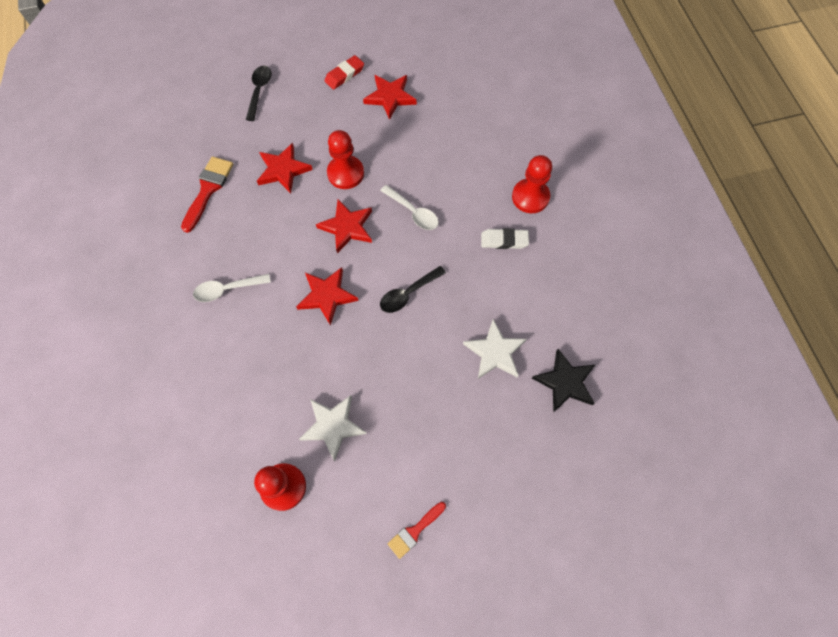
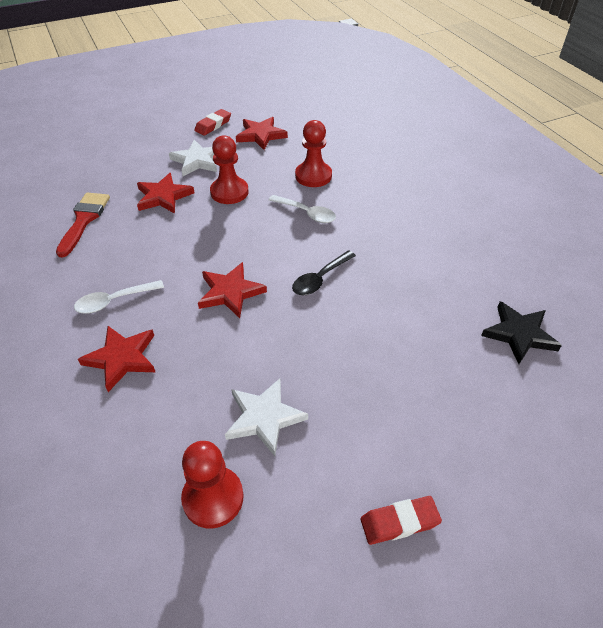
camera: 10 degrees left, 20 degrees down
black spoon [246,66,272,121] -> none
red star [316,199,372,253] -> red star moved to [78,326,155,392]
red brush [388,502,446,559] -> red eraser [361,496,442,545]
white star [463,319,526,379] -> white star moved to [169,140,217,176]
white eraser [481,228,529,249] -> none
red pawn [512,155,552,213] -> red pawn moved to [295,120,332,187]

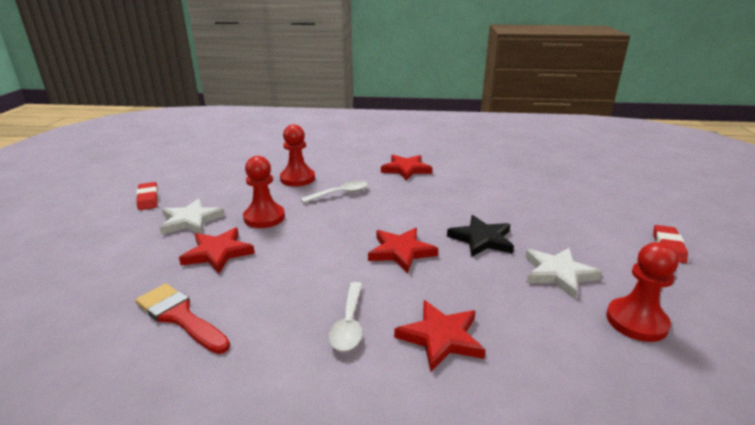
camera: 60 degrees left, 20 degrees down
red star [236,117,288,150] -> red star moved to [381,155,432,181]
black spoon [292,250,356,295] -> none
black star [481,301,562,364] -> black star moved to [447,215,514,257]

